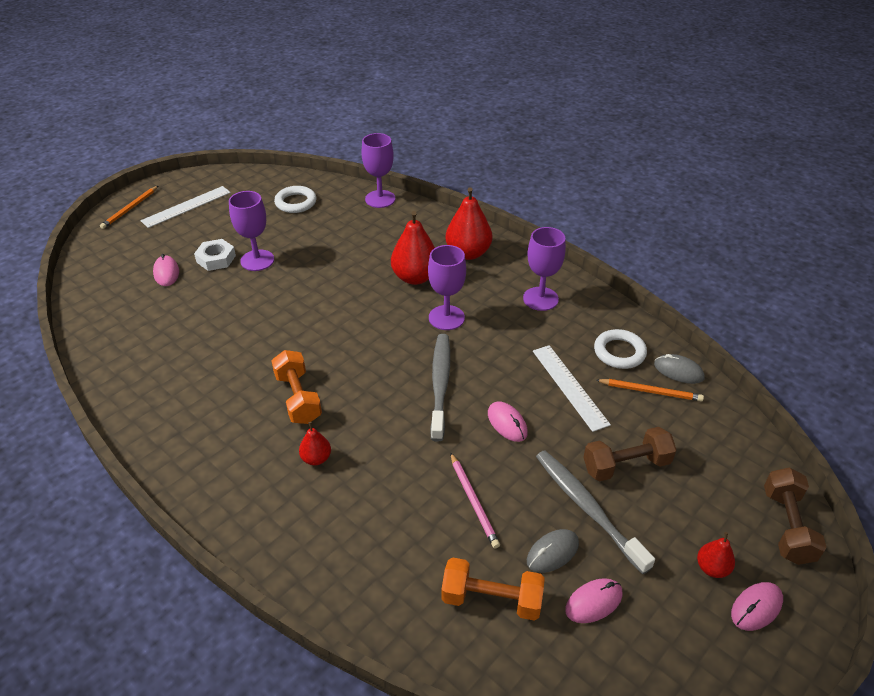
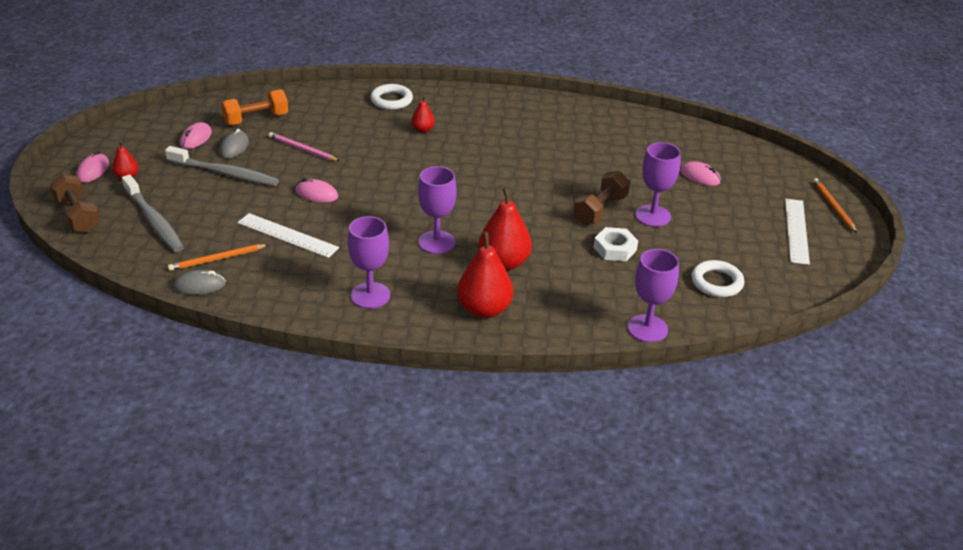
camera: 140 degrees right, 5 degrees down
white nut [194,239,236,271] -> white nut moved to [594,227,638,261]
orange dumbbell [271,350,322,424] -> none
grey toothbrush [430,334,450,442] -> grey toothbrush moved to [122,175,184,252]
brown dumbbell [583,427,676,482] -> brown dumbbell moved to [573,171,630,225]
white ring [594,329,647,369] -> white ring moved to [370,84,413,110]

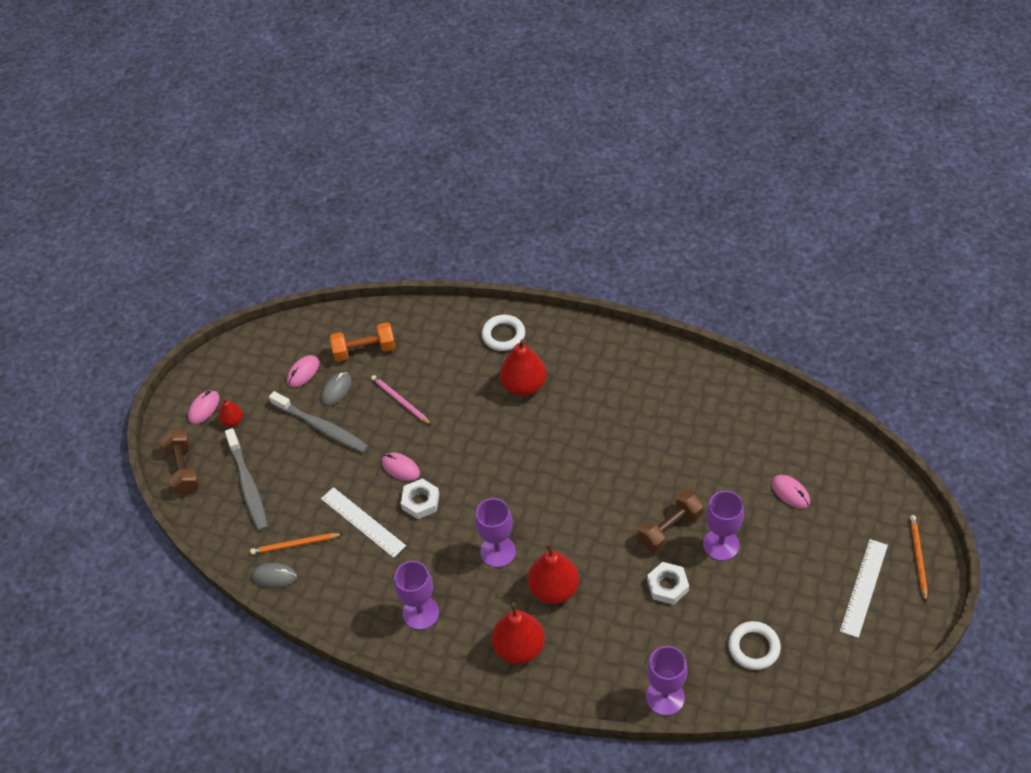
camera: 20 degrees right, 15 degrees up
red pear [411,96,435,133] -> red pear [500,339,546,396], size x1.92
none -> white nut [401,478,439,519]

